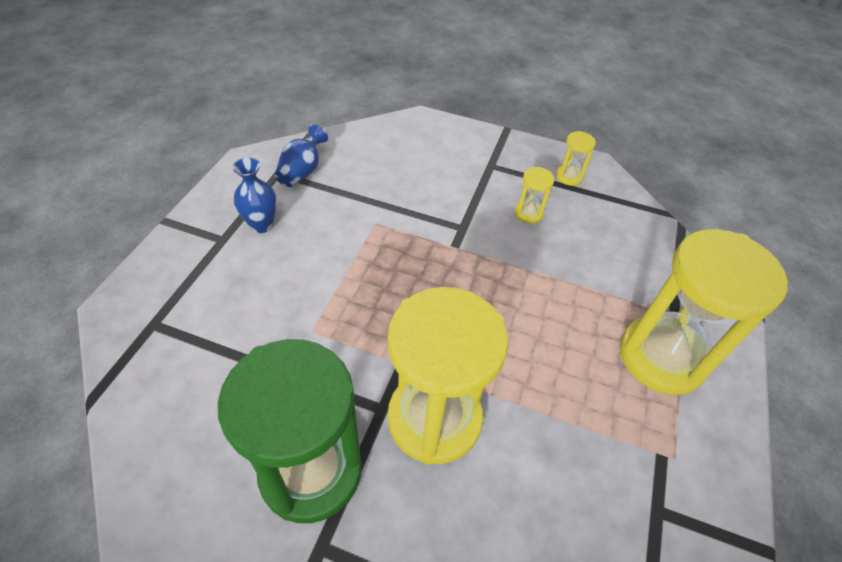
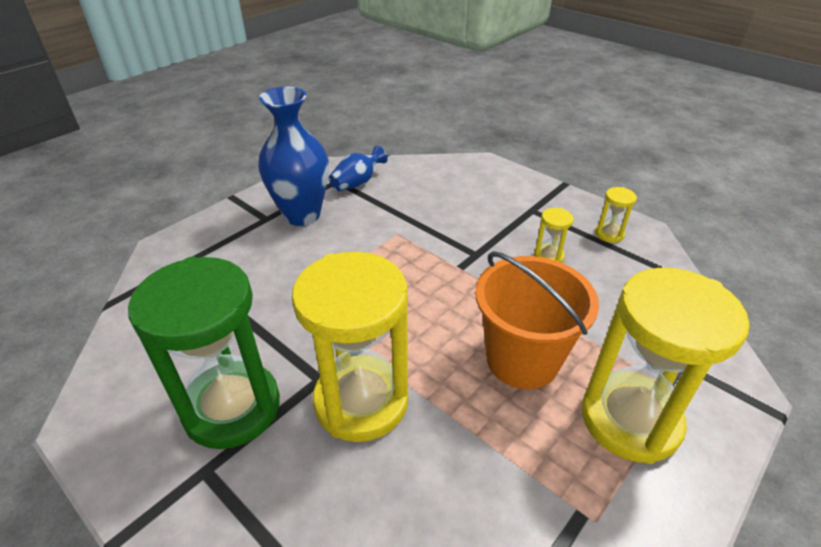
camera: 25 degrees right, 10 degrees down
blue vase [232,158,277,233] -> blue vase [258,87,329,226], size x1.85
none -> orange bucket [475,251,599,389]

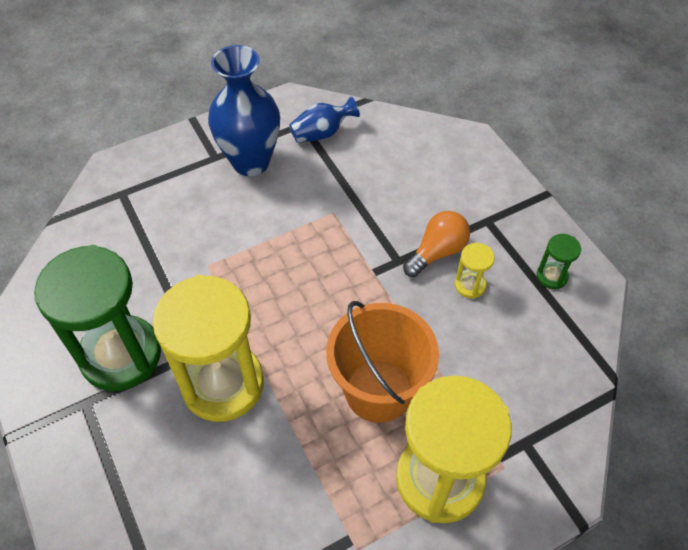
camera: 20 degrees right, 15 degrees up
yellow hourglass [595,187,637,243] -> green hourglass [537,234,581,289]
none -> orange light bulb [403,211,470,277]

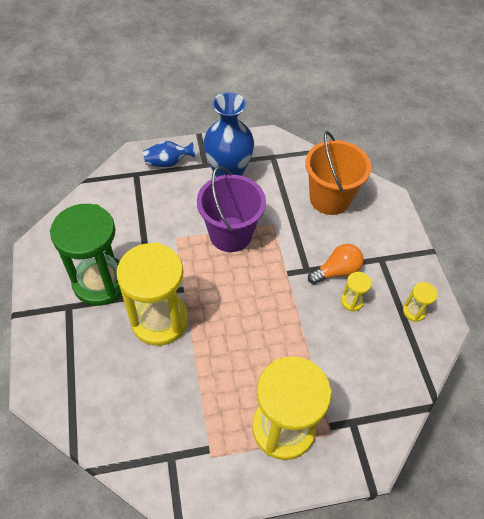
camera: 15 degrees right, 0 degrees up
blue vase [289,96,360,143] -> blue vase moved to [143,141,195,167]
orange bucket [326,301,439,423] -> orange bucket moved to [305,131,371,215]
green hourglass [537,234,581,289] -> yellow hourglass [403,282,438,322]
none -> purple bucket [197,166,266,252]

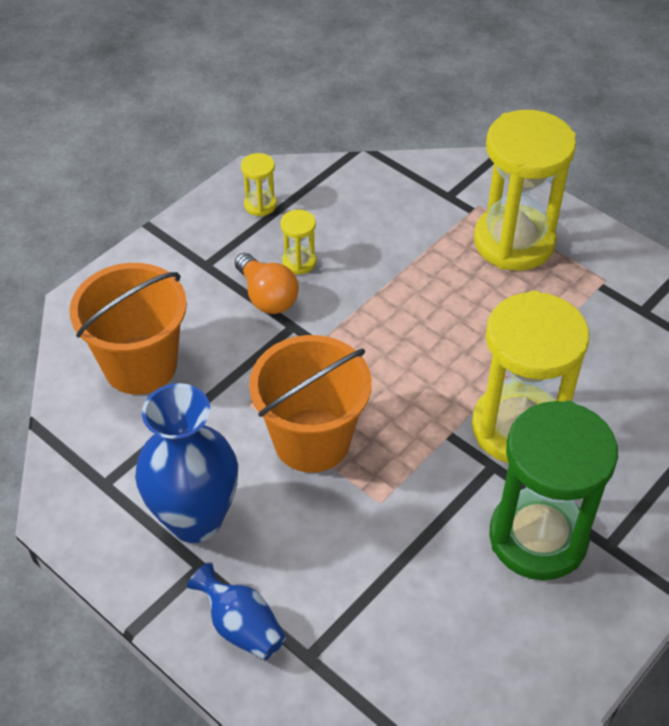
camera: 125 degrees left, 5 degrees down
purple bucket [197,166,266,252] -> orange bucket [249,335,372,473]
orange light bulb [308,244,364,284] -> orange light bulb turned 150 degrees counterclockwise [235,253,299,314]

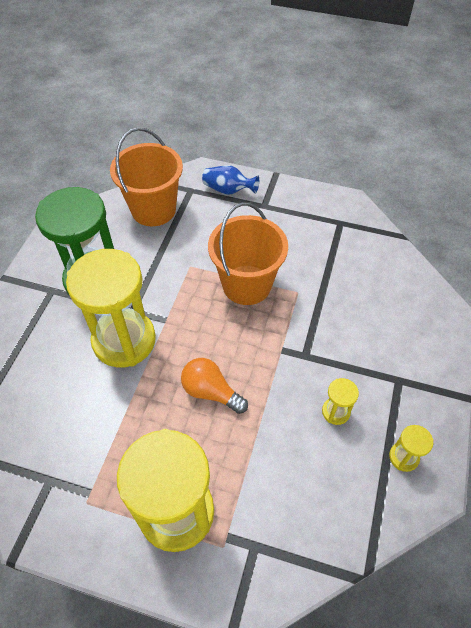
camera: 155 degrees right, 5 degrees up
orange bucket [69,263,187,395] -> orange bucket moved to [110,127,183,226]
blue vase [135,383,238,543] -> none
orange light bulb [235,253,299,314] -> orange light bulb moved to [181,358,248,414]

